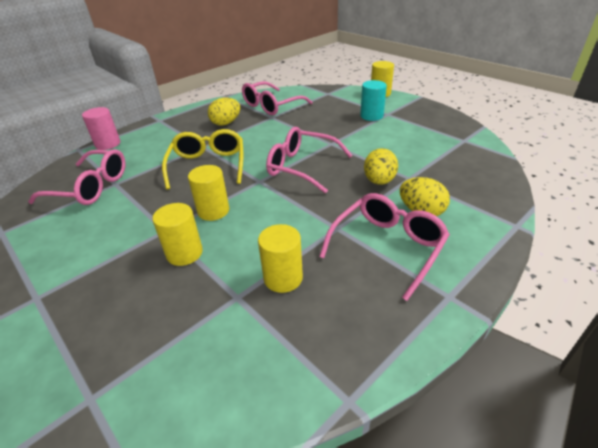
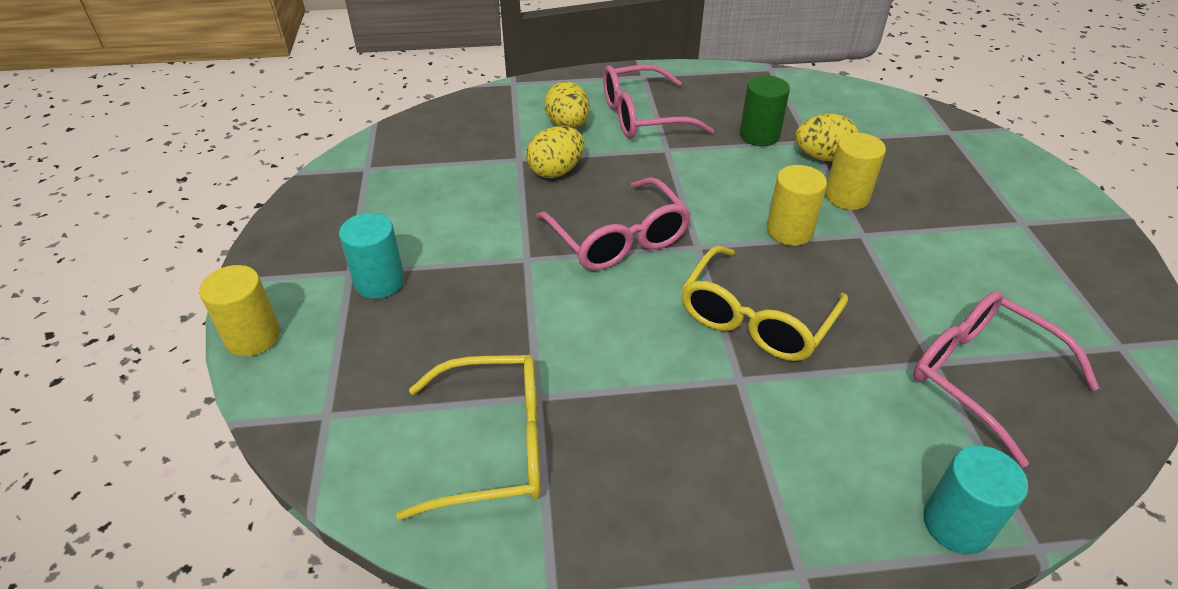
camera: 145 degrees left, 5 degrees up
pink cylinder [82,107,120,150] -> turquoise cylinder [924,445,1028,554]
yellow egg [208,97,240,126] -> yellow egg moved to [795,113,858,161]
pink glasses [242,81,313,116] -> yellow glasses [396,355,541,520]
yellow cylinder [258,224,303,293] -> green cylinder [740,75,790,146]

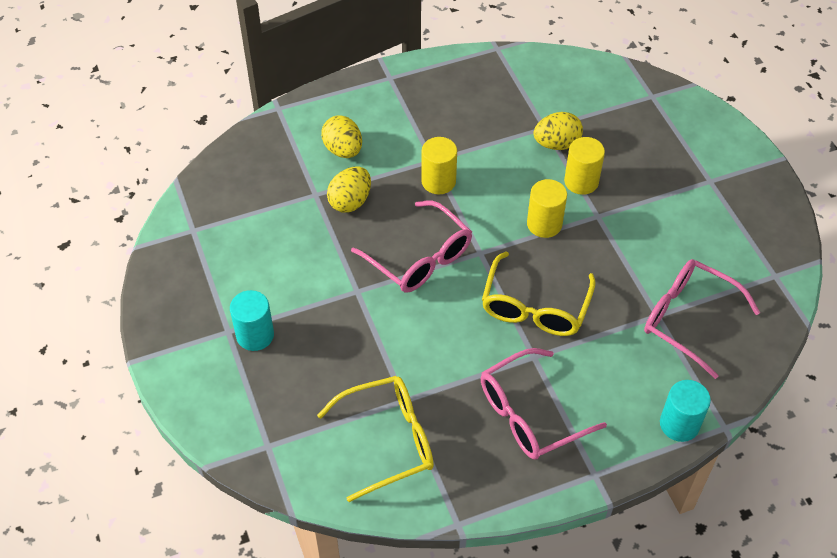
camera: 15 degrees left, 10 degrees up
yellow cylinder [199,265,280,356] -> yellow cylinder moved to [421,137,457,194]
pink glasses [603,64,714,139] -> pink glasses moved to [481,348,607,460]
green cylinder [740,75,790,146] -> none

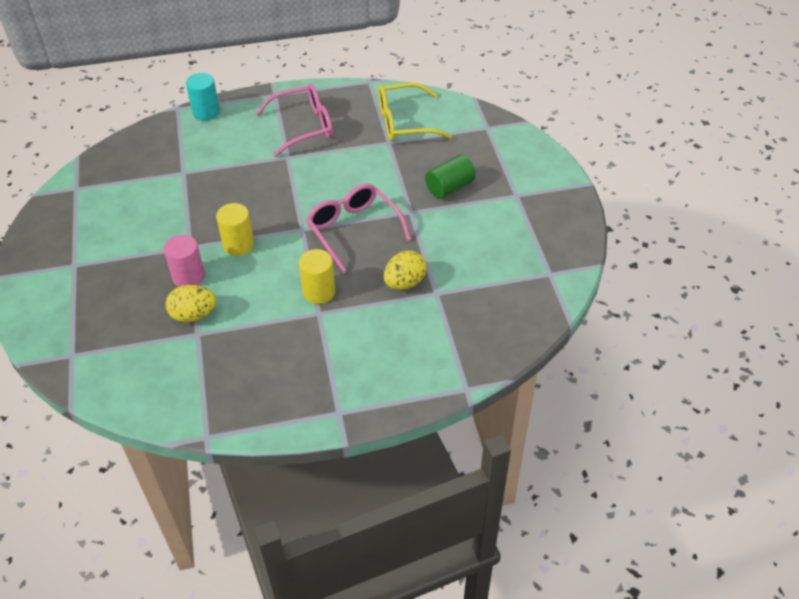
camera: 170 degrees left, 5 degrees down
turquoise cylinder [230,290,274,351] -> none
yellow egg [321,115,362,158] -> none
yellow glasses [482,252,596,336] -> none
yellow cylinder [564,137,605,195] -> pink cylinder [164,235,205,287]
pink glasses [644,259,760,379] -> none
none -> green cylinder [425,155,476,199]

